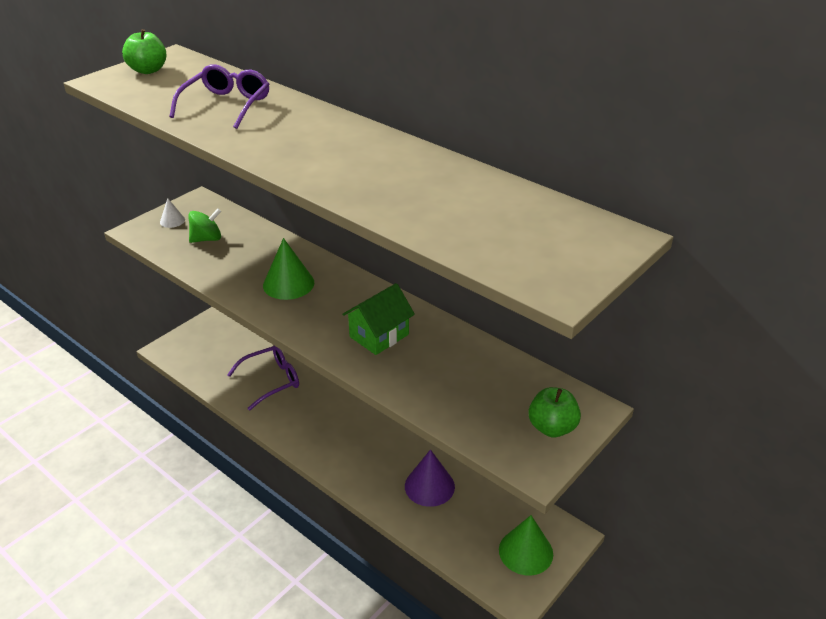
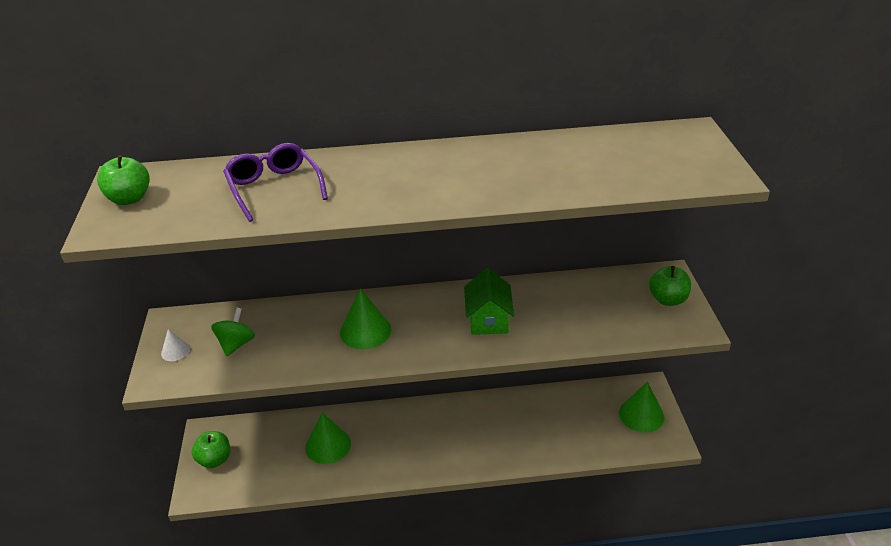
camera: 45 degrees left, 0 degrees up
purple glasses [227,346,299,411] -> green cone [305,413,351,464]
purple cone [405,449,455,507] -> none
none -> green apple [192,431,230,468]

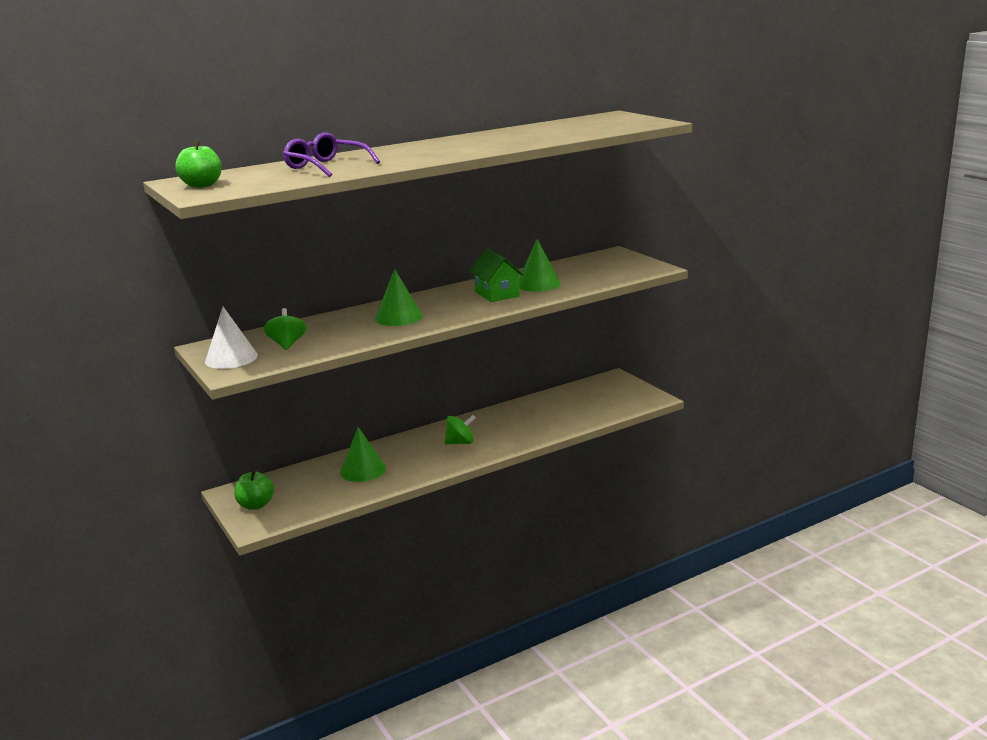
camera: 25 degrees left, 15 degrees down
white cone [161,329,190,361] -> white cone [205,307,258,369], size x1.86
green cone [619,382,664,433] -> green cone moved to [519,239,561,292]
green apple [649,266,691,306] -> none
none -> green spinning top [445,415,476,444]

